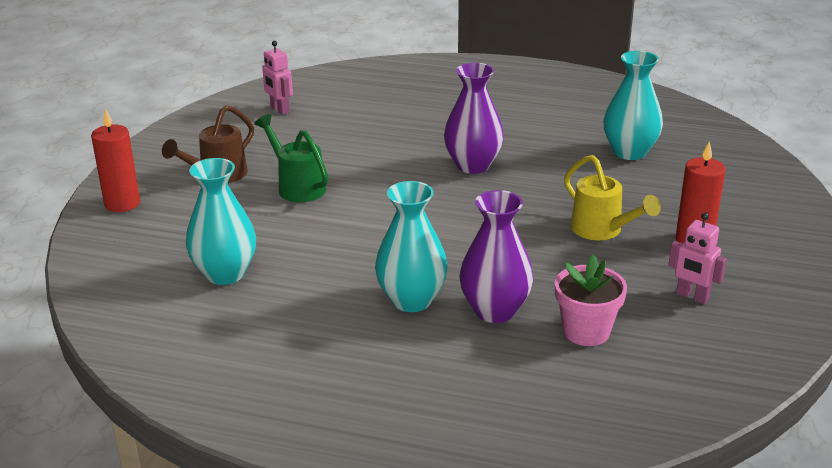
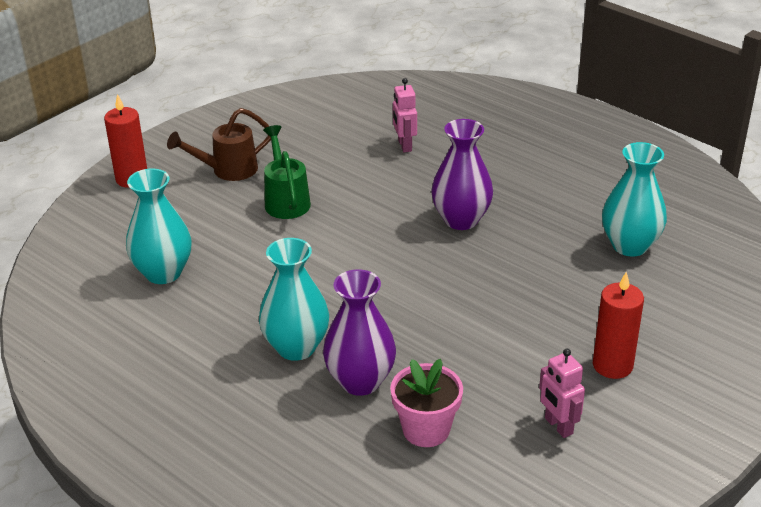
camera: 25 degrees right, 5 degrees up
pink robot [262,41,293,115] -> pink robot moved to [393,78,417,152]
yellow watering can [564,155,661,240] -> none

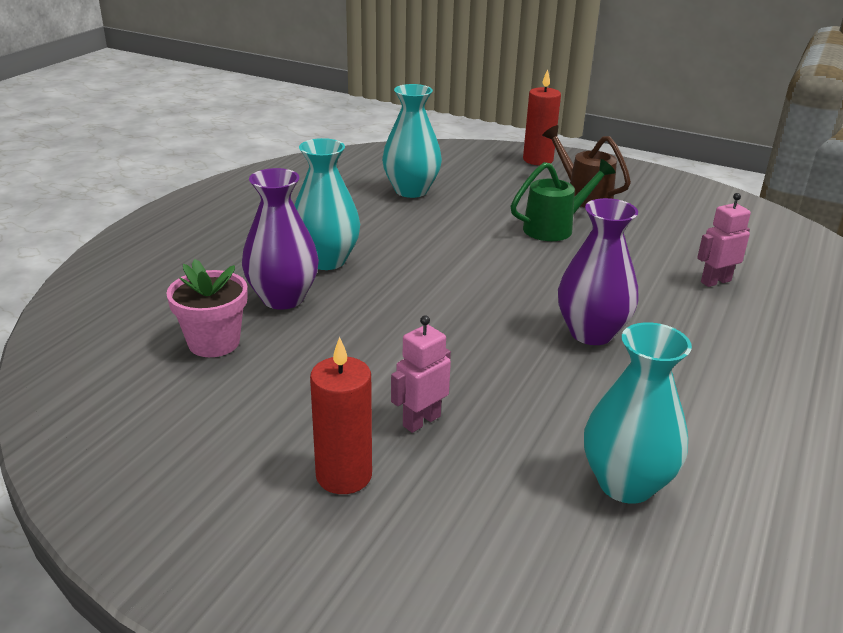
camera: 75 degrees right, 5 degrees down
pink robot [539,349,585,438] -> pink robot moved to [391,315,451,433]

